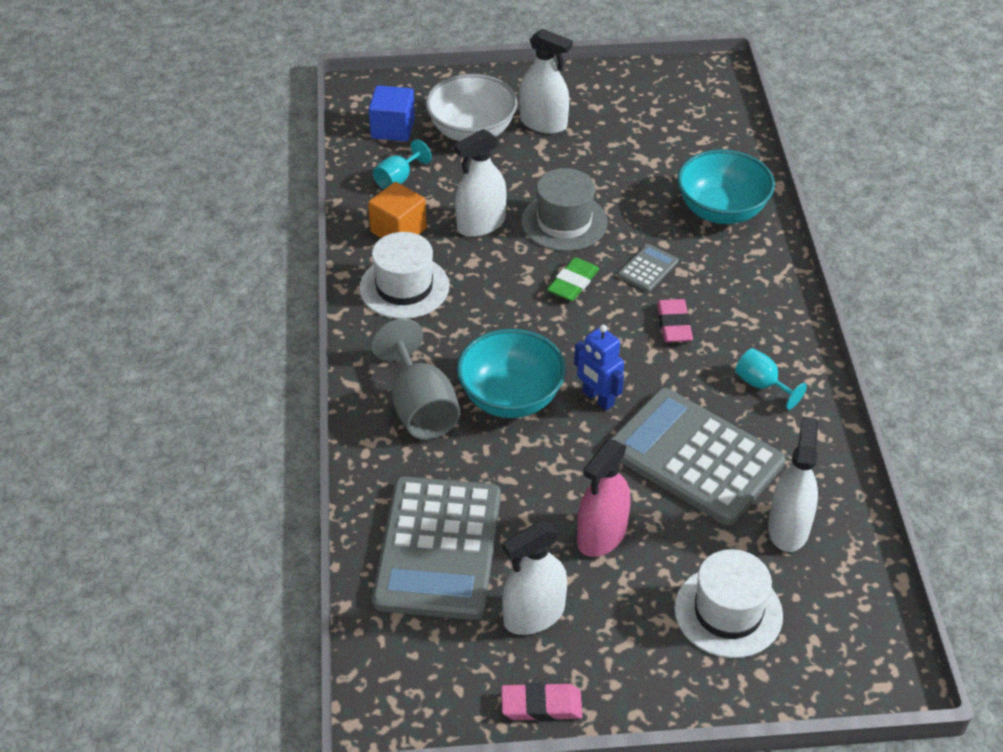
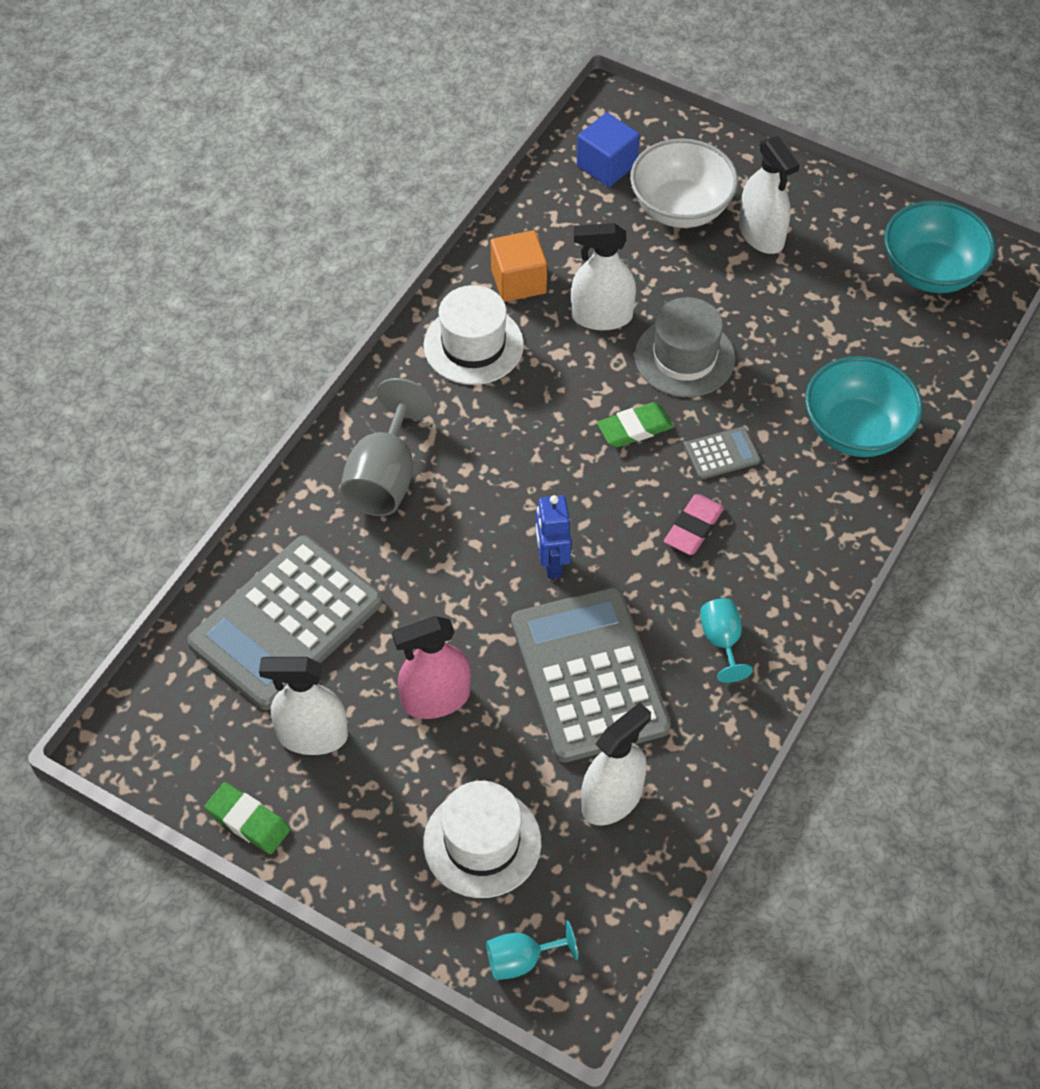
camera: 35 degrees right, 10 degrees up
turquoise goblet [373,139,432,189] -> turquoise goblet moved to [486,920,578,980]
turquoise bowl [457,329,566,418] -> turquoise bowl moved to [884,200,996,293]
pink eraser [501,682,582,721] -> green eraser [204,782,291,854]

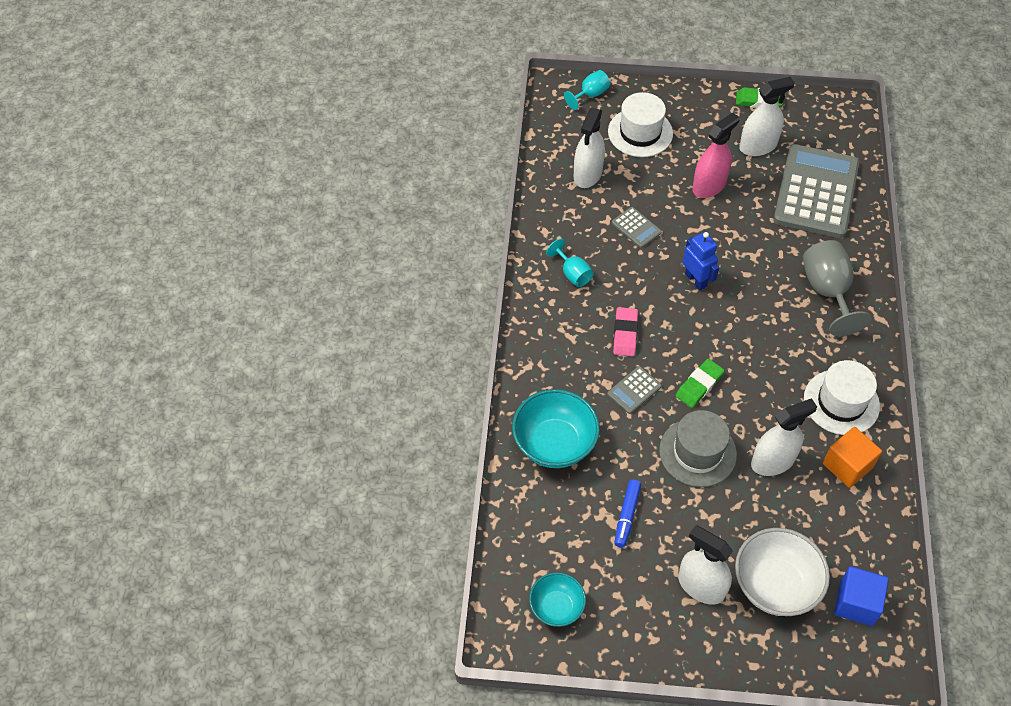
camera: 155 degrees right, 0 degrees up
grey calculator [511,587,671,763] -> grey calculator [612,207,662,248], size x0.41
turquoise bowl [884,200,996,293] -> turquoise bowl [529,572,586,627], size x0.61
none -> blue marker [614,479,641,548]

